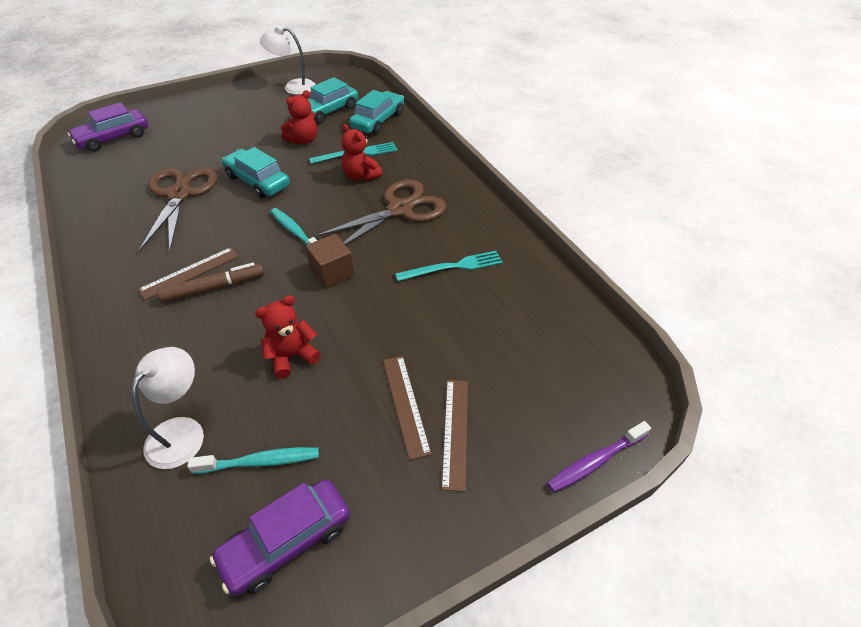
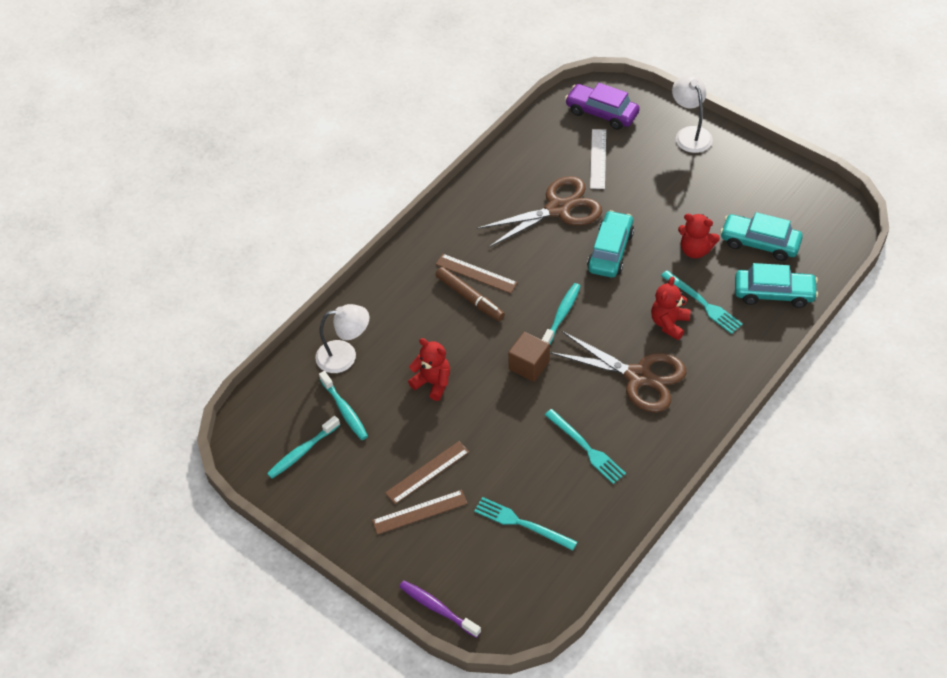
camera: 70 degrees right, 5 degrees up
purple car [210,479,350,596] -> turquoise toothbrush [267,416,340,479]
white lamp [260,25,316,95] -> white lamp moved to [672,75,713,153]
none -> turquoise fork [474,497,577,551]
none -> white ruler [590,129,606,189]

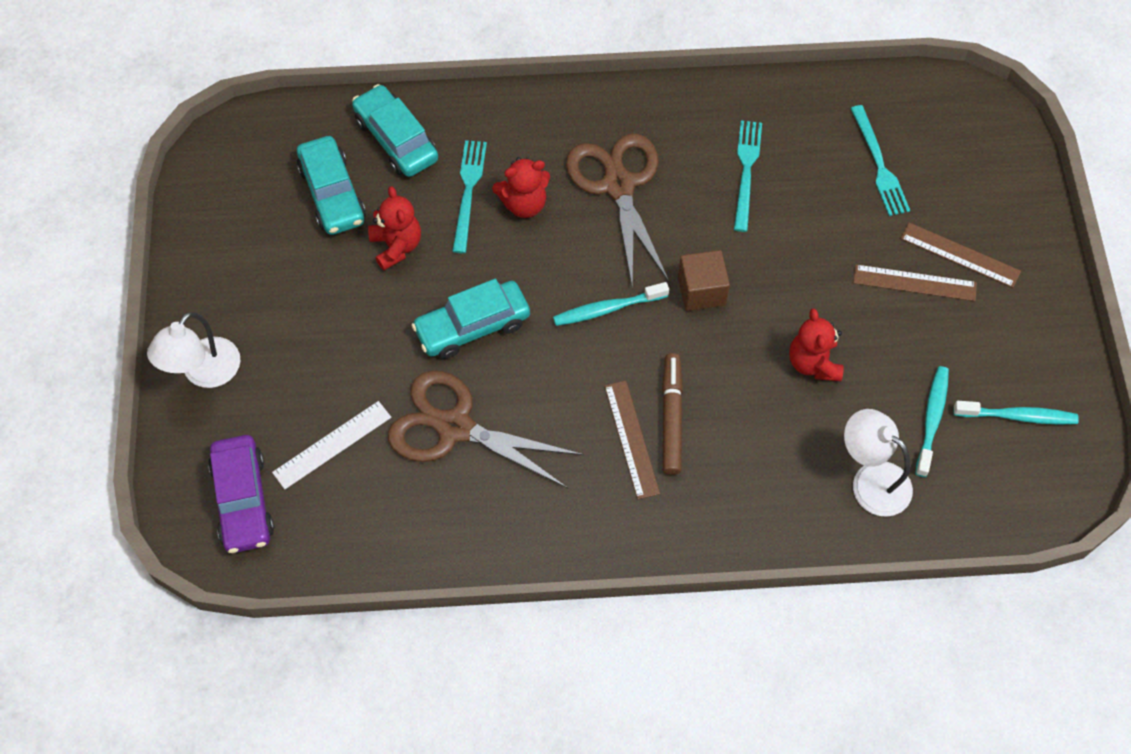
camera: 135 degrees left, 10 degrees up
purple toothbrush [399,580,481,638] -> none

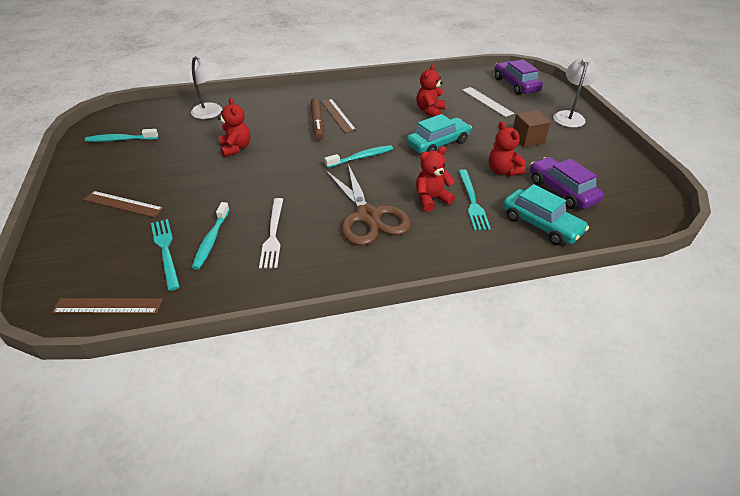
camera: 170 degrees right, 20 degrees down
white ruler [272,401,391,489] -> white ruler turned 75 degrees counterclockwise [462,87,514,117]
turquoise car [297,136,366,235] -> purple car [530,157,604,209]
brown scissors [388,371,584,489] -> red teddy bear [416,64,446,117]
brown cube [678,250,730,311] -> brown cube moved to [513,110,551,147]
turquoise fork [734,120,762,232] -> white fork [259,198,283,268]
brown ruler [853,264,977,301] -> brown ruler moved to [52,298,163,314]
turquoise toothbrush [915,366,949,477] -> turquoise toothbrush moved to [192,202,230,270]

